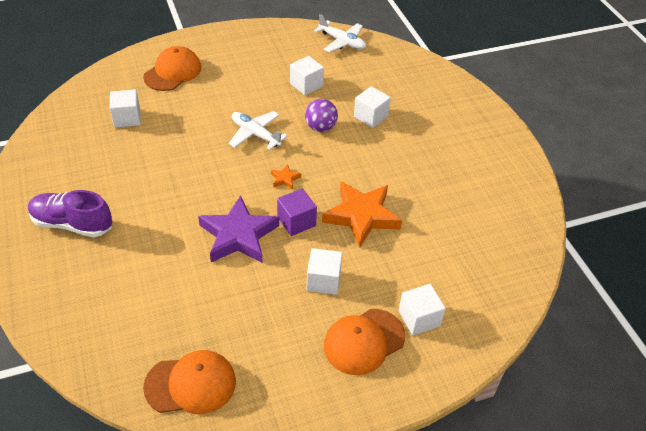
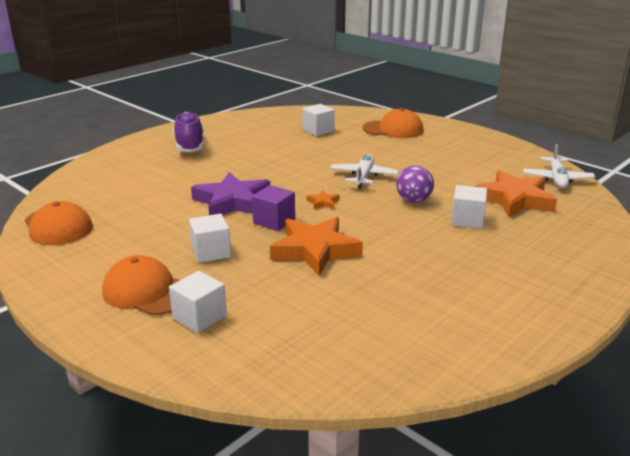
camera: 65 degrees right, 20 degrees down
white cube [290,56,324,95] -> none
none -> orange star [474,170,557,217]

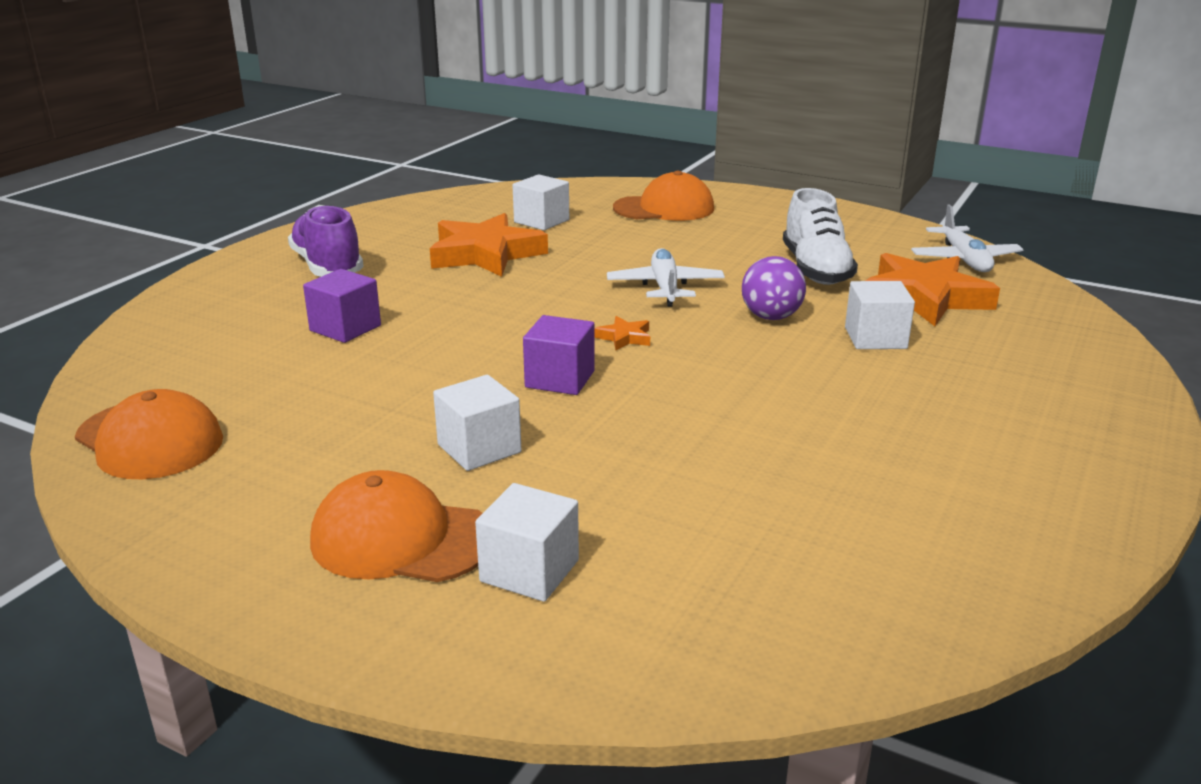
camera: 15 degrees left, 0 degrees up
purple star [191,172,270,215] -> none
orange star [270,217,363,276] -> orange star moved to [430,213,548,277]
none -> purple cube [303,269,381,343]
none -> white shoe [783,188,858,285]

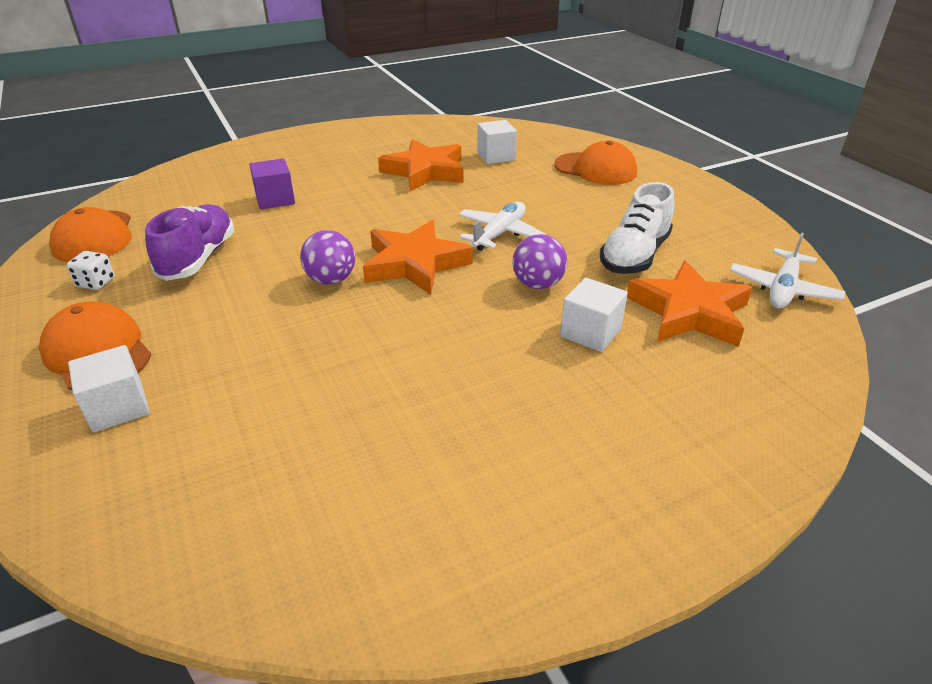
camera: 35 degrees right, 10 degrees up
purple shoe [288,205,364,277] -> purple shoe moved to [145,204,234,281]
white cube [433,375,521,471] -> none
purple cube [523,315,595,395] -> purple ball [300,230,355,285]
orange star [594,316,650,351] -> orange star [363,220,473,295], size x2.42
none -> white dice [67,251,115,290]

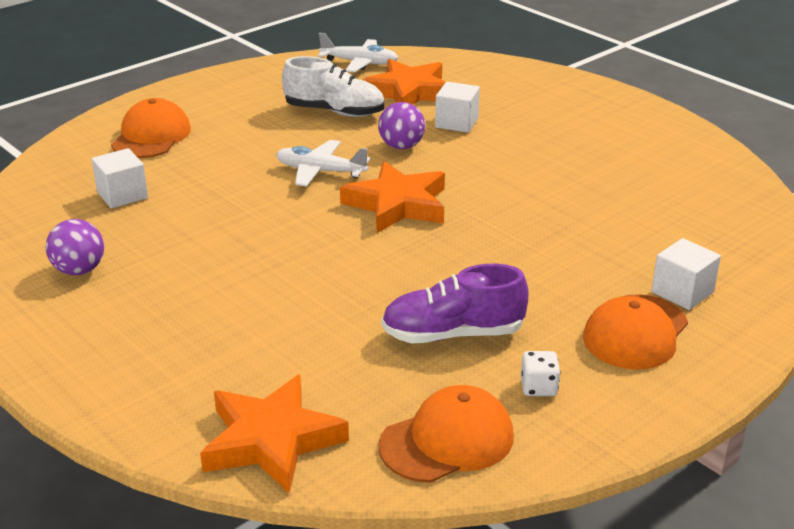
camera: 105 degrees left, 5 degrees down
purple cube [249,158,295,209] -> none
purple ball [300,230,355,285] -> purple ball moved to [46,219,104,275]
orange star [378,139,464,191] -> orange star moved to [200,375,349,493]

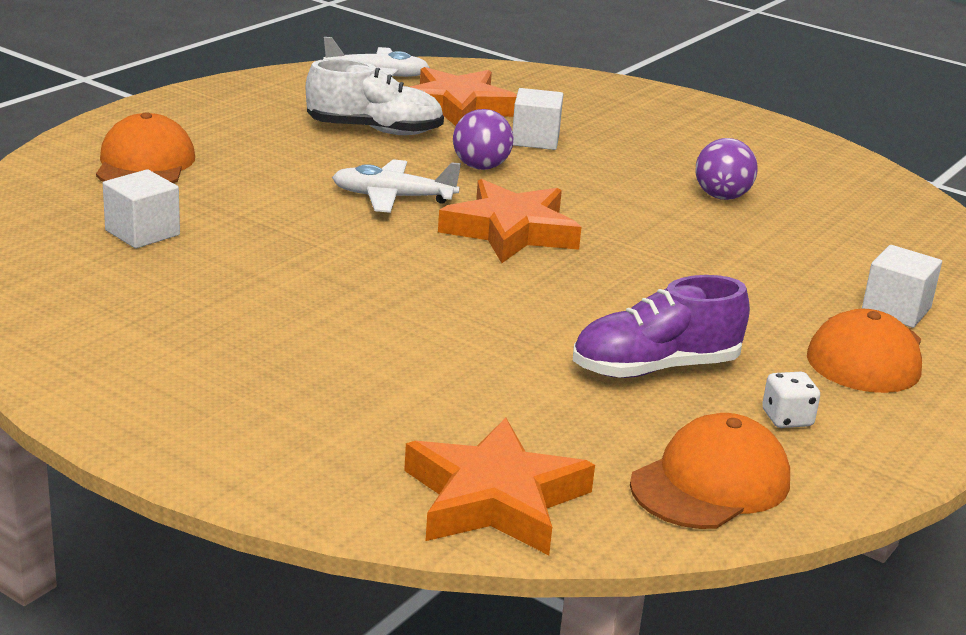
camera: 15 degrees left, 5 degrees down
purple ball [46,219,104,275] -> purple ball moved to [696,138,758,200]

